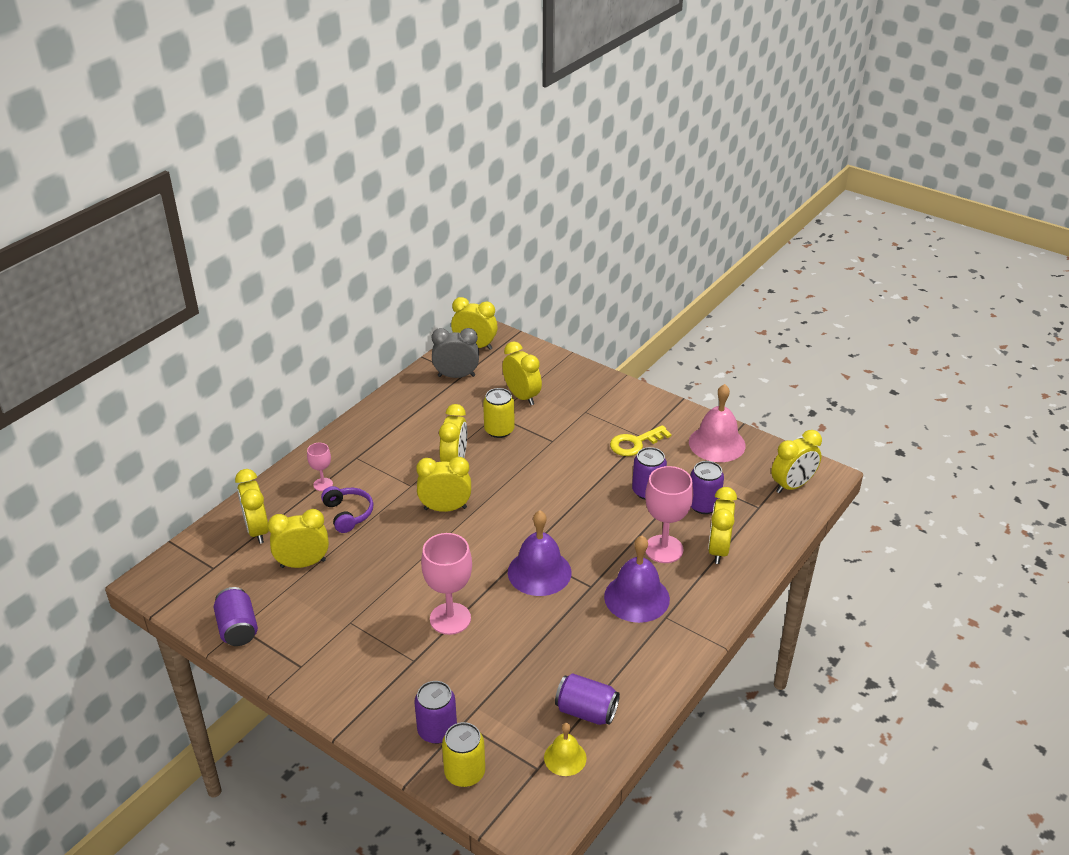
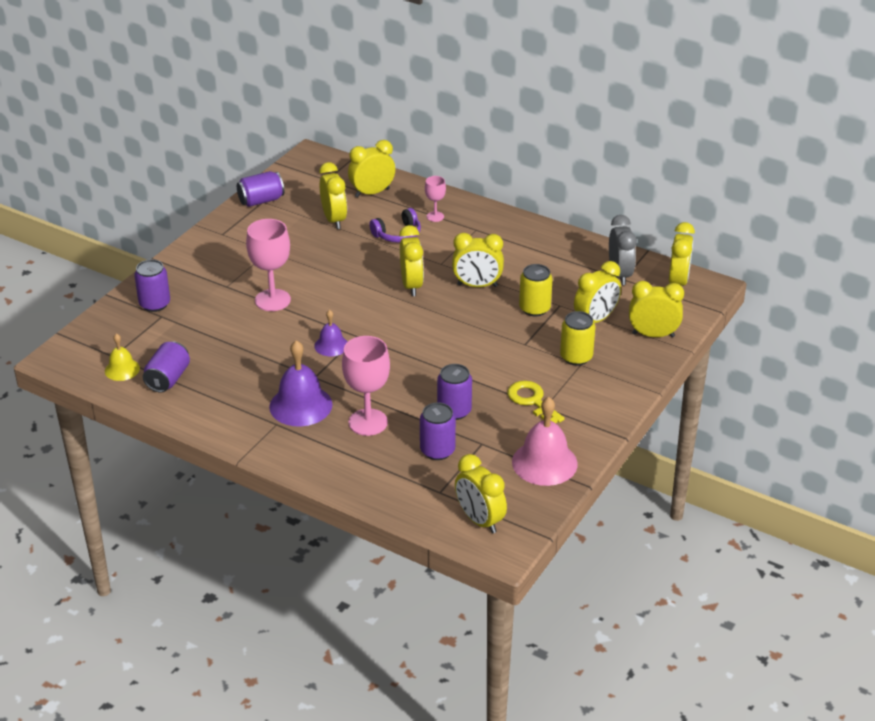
camera: 85 degrees right, 0 degrees up
yellow can [442,722,485,787] -> yellow can moved to [560,311,595,366]
purple bell [508,510,572,596] -> purple bell [314,310,347,356], size x0.57
yellow clock [708,487,737,564] -> yellow clock moved to [629,281,684,337]

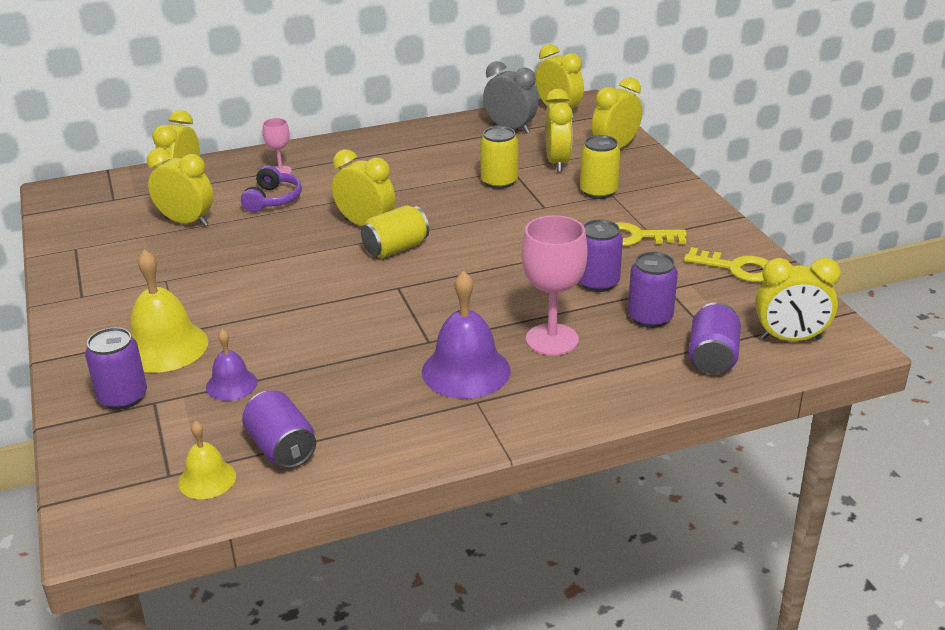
camera: 50 degrees left, 5 degrees down
purple can [237,171,284,207] -> purple can moved to [688,302,741,374]
pink goblet [246,219,291,311] -> none
purple bell [314,310,347,356] -> purple bell moved to [206,329,258,401]
yellow clock [452,233,504,287] -> none
pink bell [512,397,578,486] -> yellow key [684,247,769,282]
none -> yellow bell [130,249,208,373]
none -> yellow can [361,205,429,258]

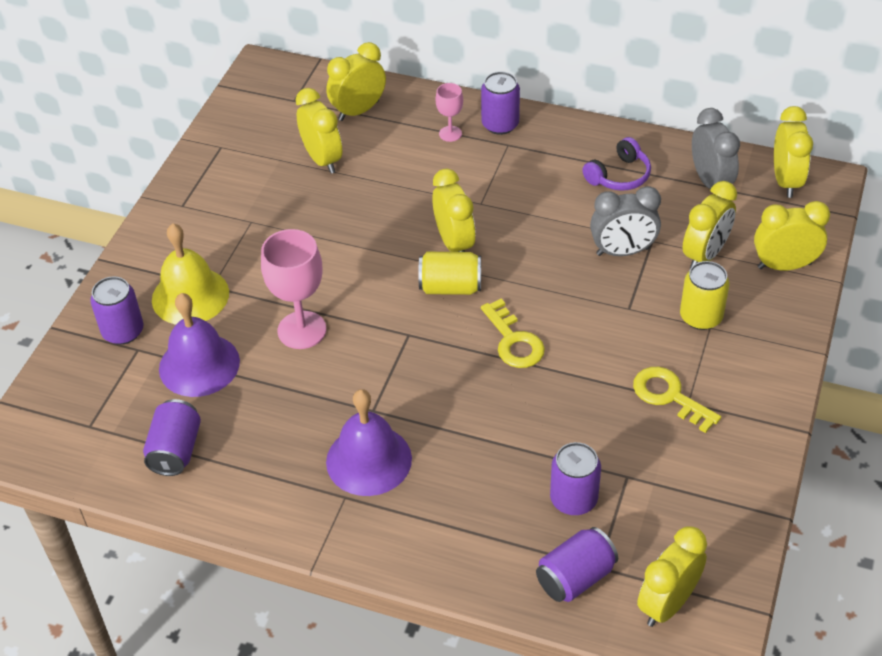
camera: 40 degrees right, 15 degrees up
yellow bell [178,421,236,499] -> none
purple bell [206,329,258,401] -> purple bell [159,293,240,397], size x1.76
purple headphones [241,165,302,212] -> purple headphones moved to [582,137,651,191]
yellow can [480,126,518,189] -> grey clock [590,186,661,256]
pink goblet [521,215,588,356] -> pink goblet moved to [261,229,326,349]
purple can [579,219,623,292] -> purple can moved to [481,72,520,135]
yellow key [684,247,769,282] -> yellow key moved to [481,298,545,368]
yellow clock [755,258,841,341] -> yellow clock turned 90 degrees clockwise [637,526,707,627]

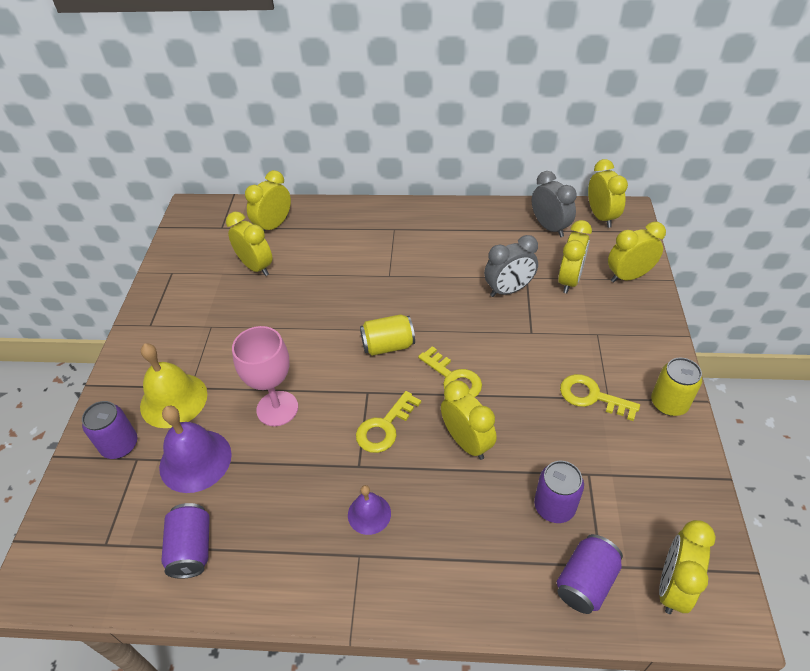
camera: 15 degrees left, 0 degrees up
purple bell [326,389,412,496] -> purple bell [348,485,391,535], size x0.57
yellow clock [432,169,476,252] -> yellow clock moved to [441,380,497,460]
pink goblet [435,83,463,142] -> none
purple can [481,72,520,135] -> none
purple headphones [582,137,651,191] -> none
yellow can [680,261,730,330] -> yellow can moved to [651,357,703,416]
none -> yellow key [356,391,421,453]

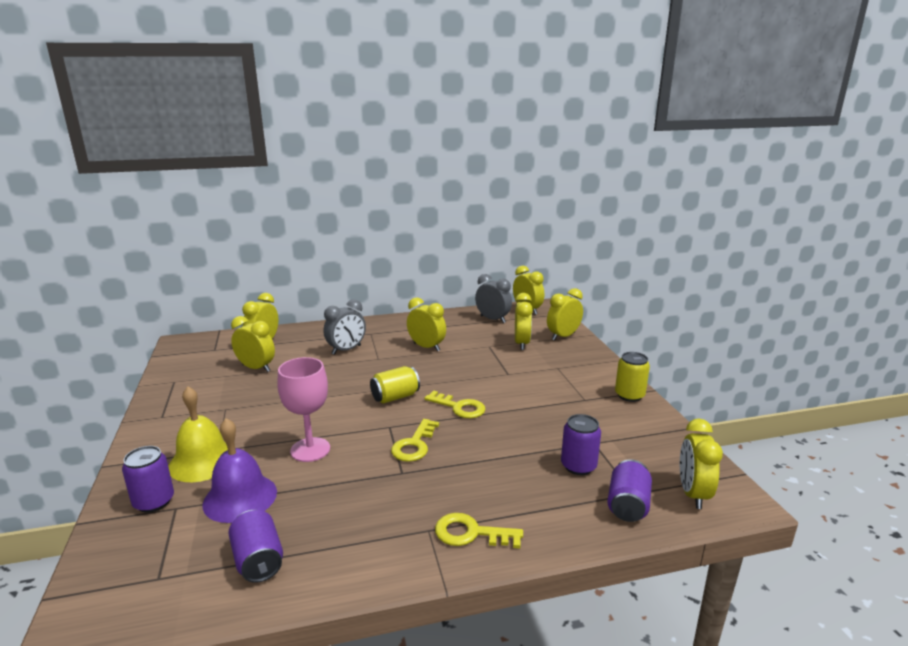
camera: 20 degrees left, 25 degrees down
purple bell [348,485,391,535] -> none
yellow clock [441,380,497,460] -> yellow clock moved to [407,297,446,352]
grey clock [484,235,538,297] -> grey clock moved to [324,300,366,355]
yellow key [560,374,640,421] -> yellow key moved to [435,513,523,549]

